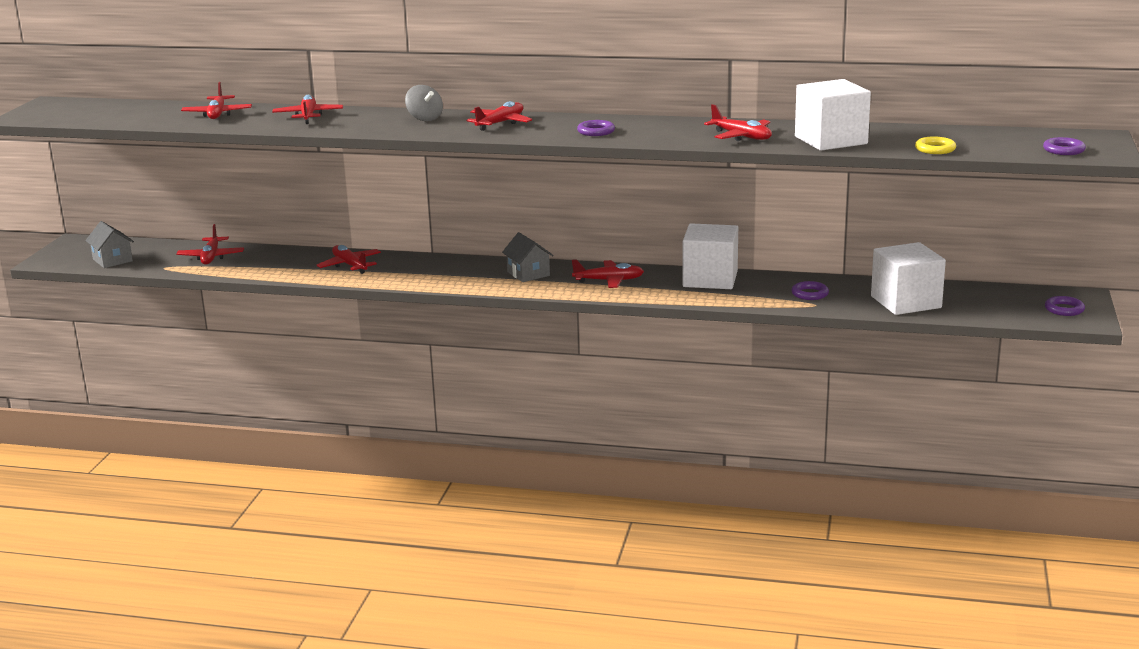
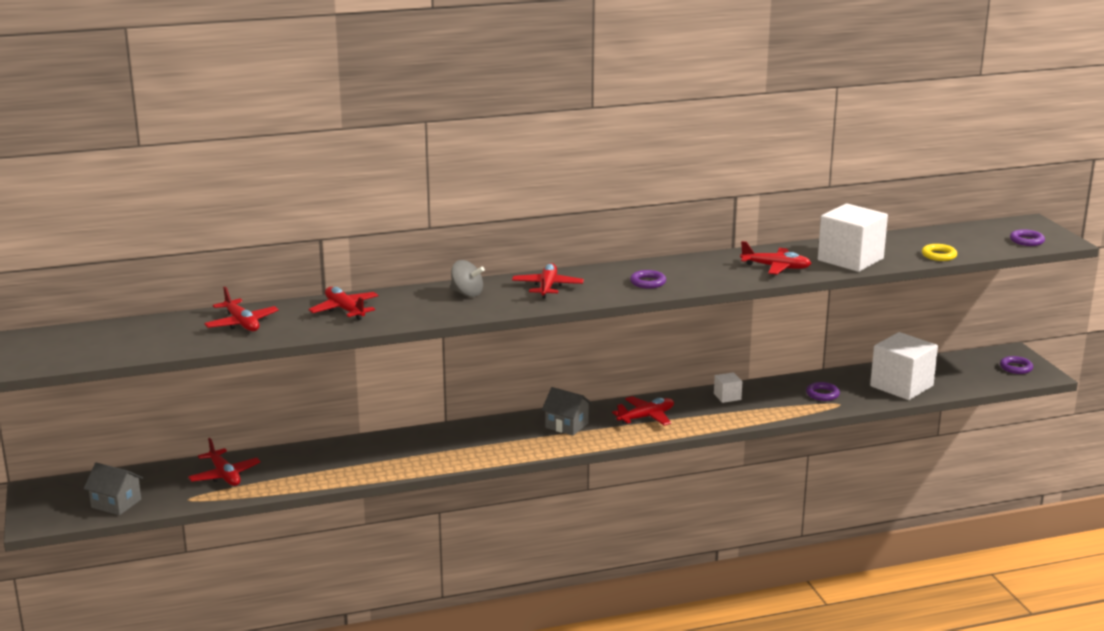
camera: 30 degrees left, 0 degrees up
red plane [317,245,381,274] -> none
white cube [682,223,738,289] -> white cube [714,372,742,403], size x0.46

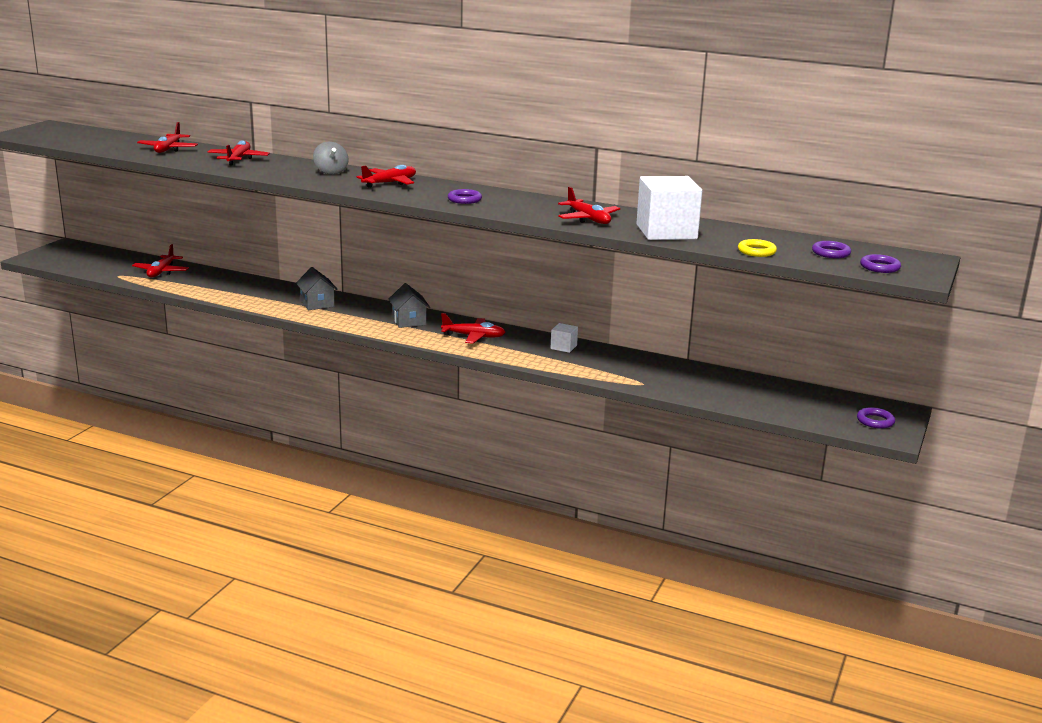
camera: 40 degrees right, 0 degrees up
grey house [84,462,143,515] -> grey house moved to [296,267,338,310]
purple ring [806,382,840,401] -> purple ring moved to [812,241,851,258]
white cube [870,332,938,400] -> none

